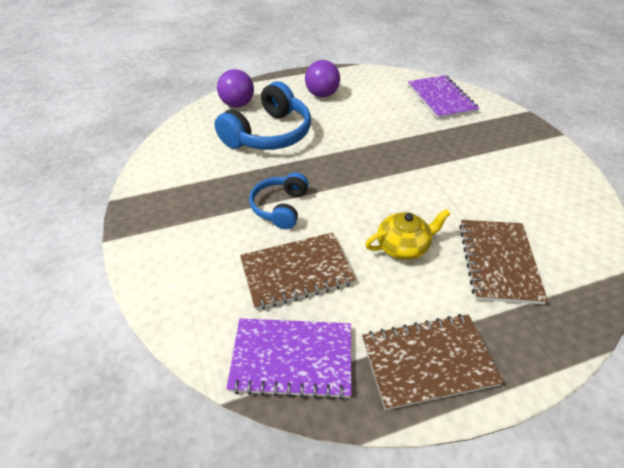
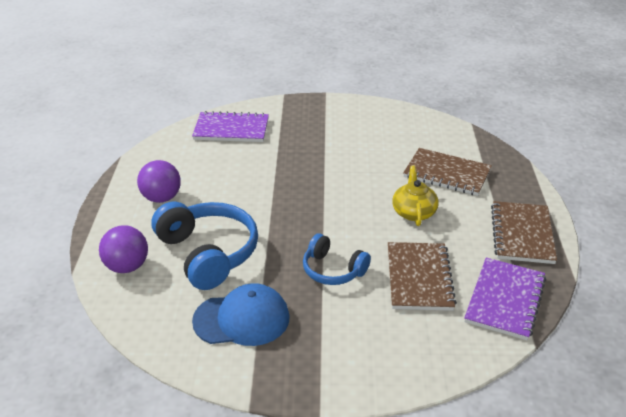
camera: 70 degrees left, 10 degrees down
none -> blue cap [192,283,289,346]

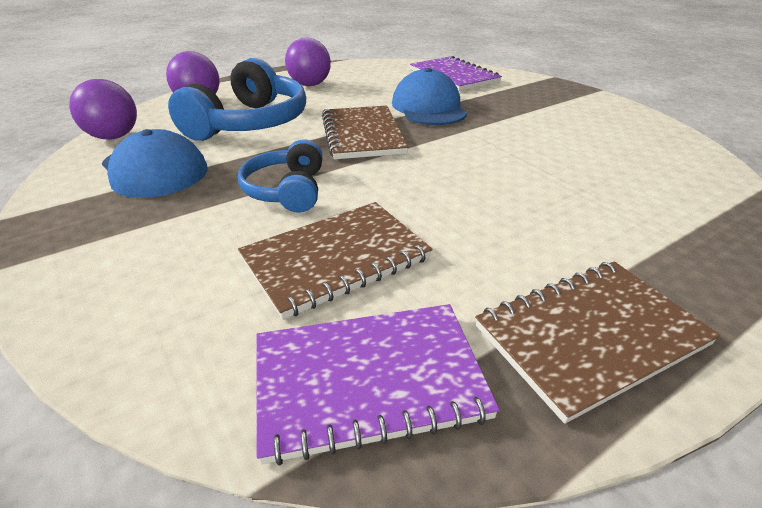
camera: 55 degrees right, 0 degrees up
yellow teapot [392,166,439,226] -> none
brown notebook [403,148,492,196] -> brown notebook moved to [322,106,408,159]
none -> purple ball [69,79,137,140]
none -> blue cap [392,68,467,125]

